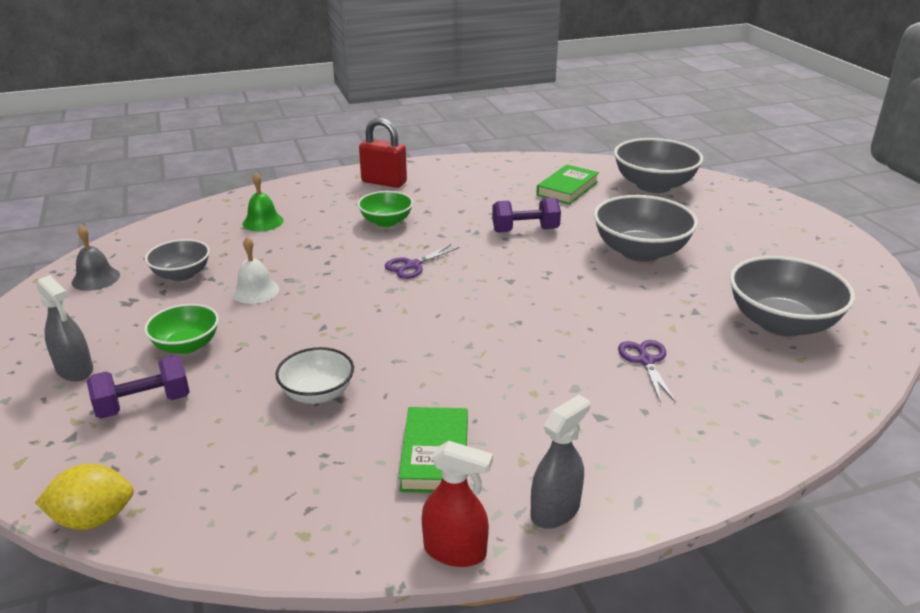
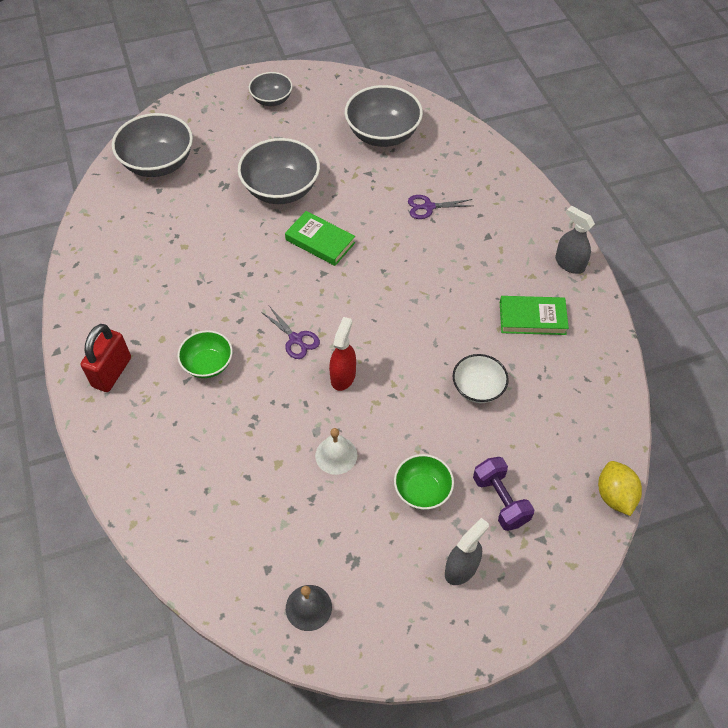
camera: 90 degrees left, 25 degrees up
grey bowl [145,239,210,281] -> grey bowl moved to [249,72,293,106]
green bell [242,173,283,231] -> none
red spray bottle [422,441,493,567] -> red spray bottle moved to [329,317,356,391]
purple dumbbell [492,197,561,233] -> none
green book [536,164,599,204] -> green book moved to [285,211,355,266]

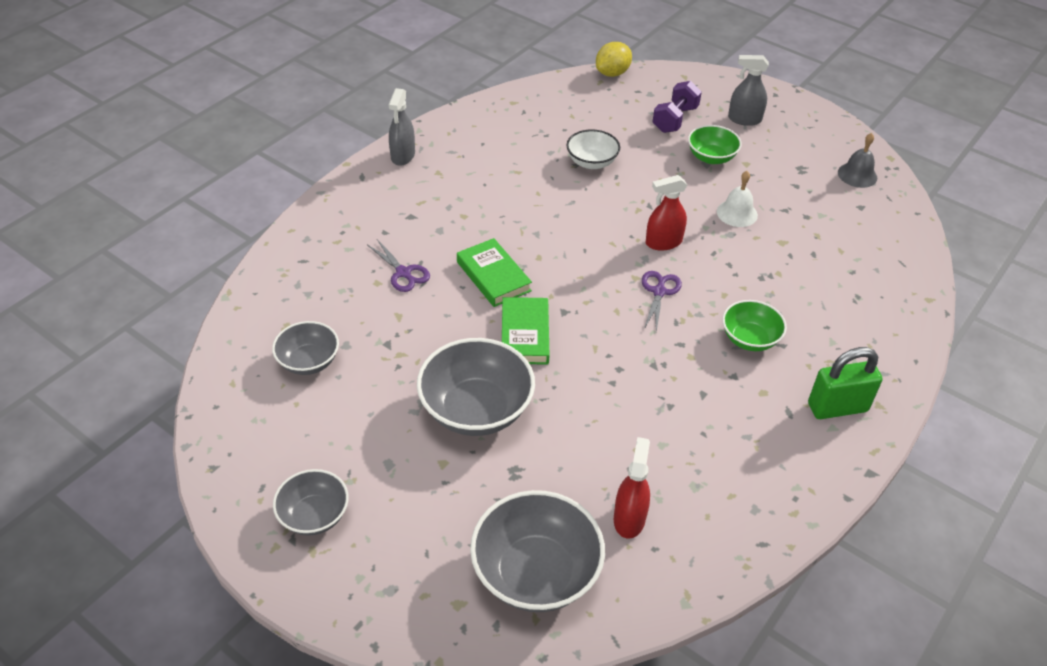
camera: 125 degrees left, 10 degrees down
red padlock [81,324,131,392] -> green padlock [808,347,883,419]
grey bowl [345,85,423,147] -> grey bowl [272,321,339,375], size x0.59
green book [500,296,569,335] -> green book moved to [457,238,532,307]
none -> red spray bottle [614,437,650,539]

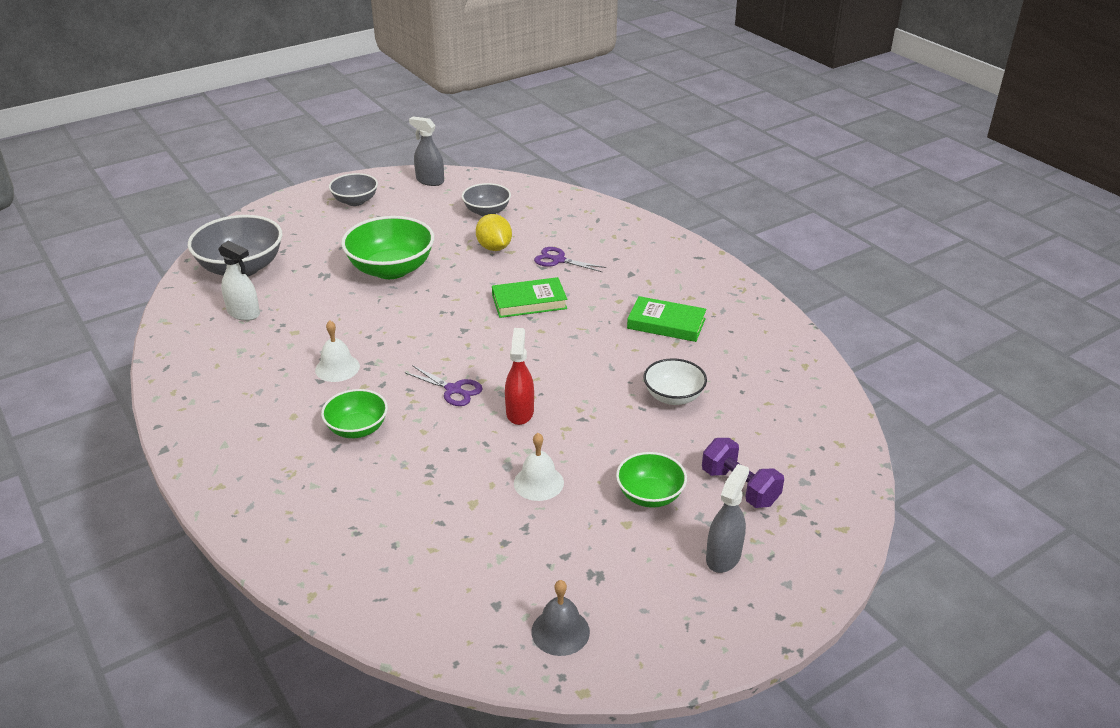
camera: 110 degrees right, 10 degrees down
purple scissors [368,239,430,292] -> purple scissors turned 45 degrees clockwise [534,247,606,272]
grey spray bottle [389,88,415,166] -> grey spray bottle moved to [409,116,444,186]
grey bowl [417,338,535,436] -> green bowl [341,216,434,279]
green book [502,297,549,365] -> green book moved to [627,296,707,342]
yellow lemon [596,42,632,77] -> yellow lemon moved to [476,214,512,251]
red spray bottle [614,437,650,539] -> white spray bottle [218,240,260,321]
green padlock [808,347,883,419] -> none
none -> white bell [315,321,360,382]

